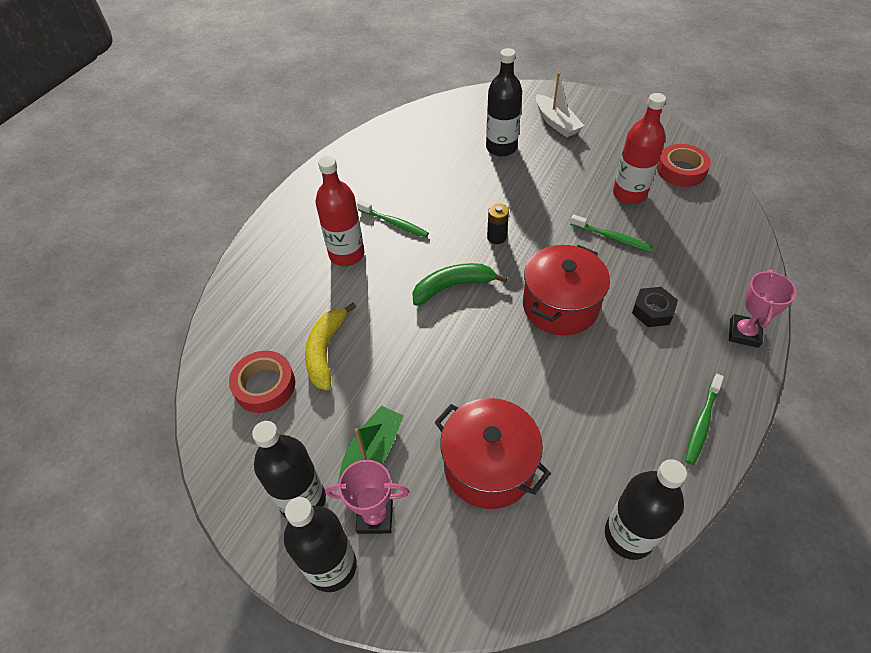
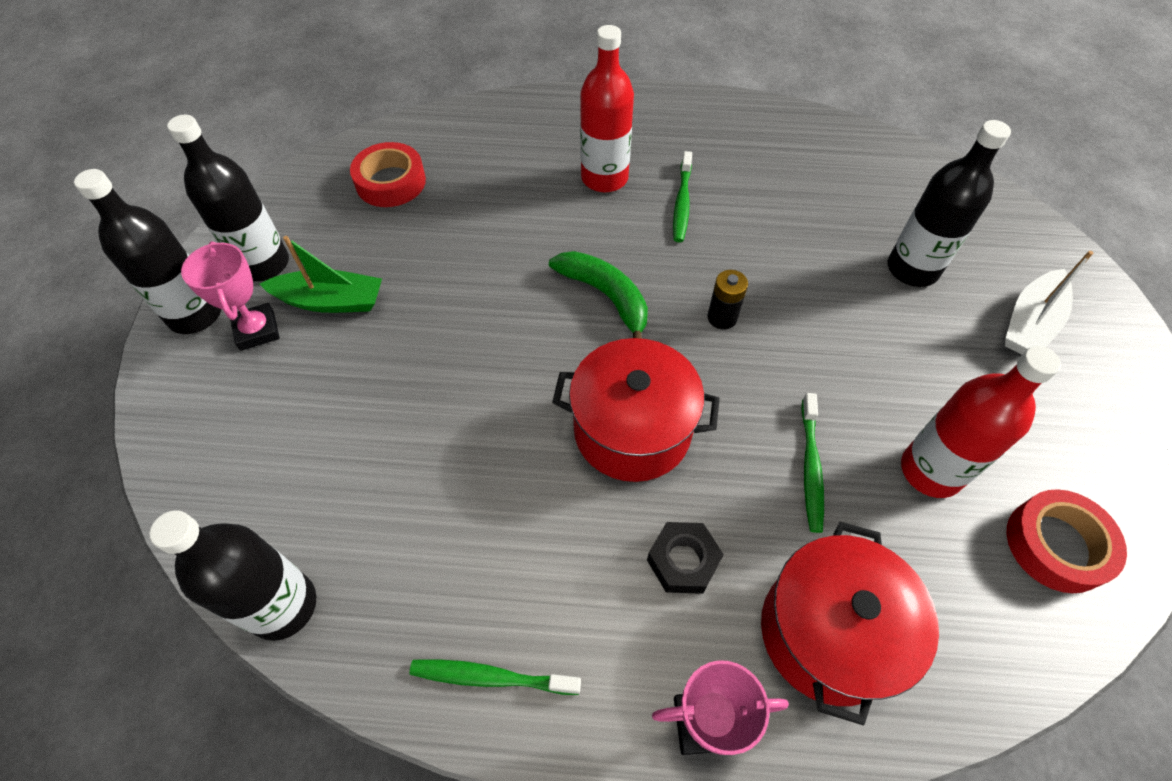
camera: 65 degrees right, 5 degrees up
yellow banana [305,303,356,390] -> none
red pot [434,398,551,509] -> red pot moved to [761,522,939,725]

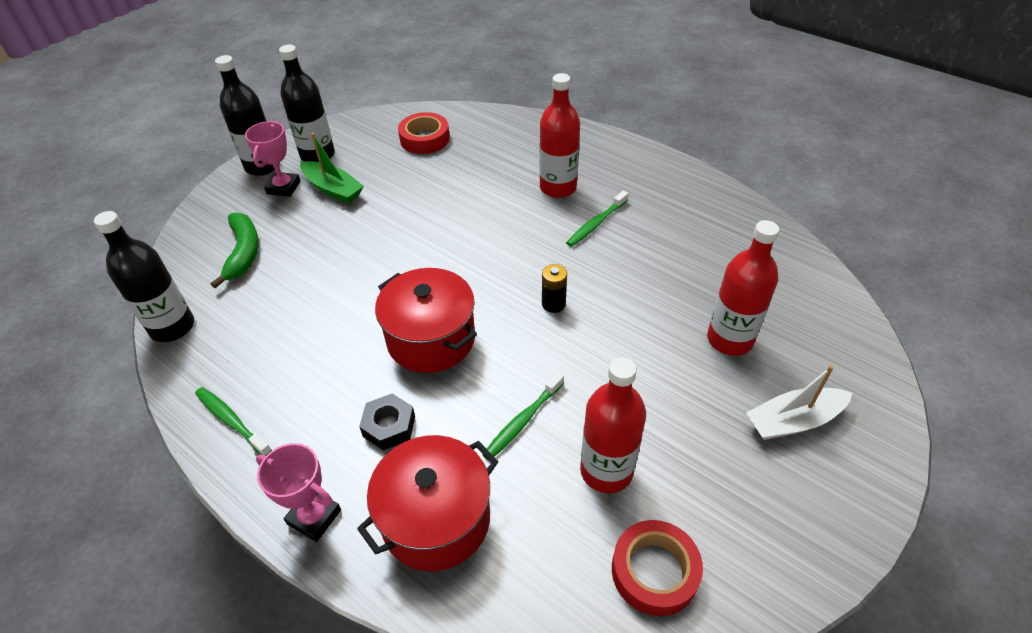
camera: 35 degrees right, 10 degrees down
green banana [549,251,648,339] -> green banana moved to [211,212,259,288]
black bottle [888,120,1011,287] -> red bottle [707,220,779,356]

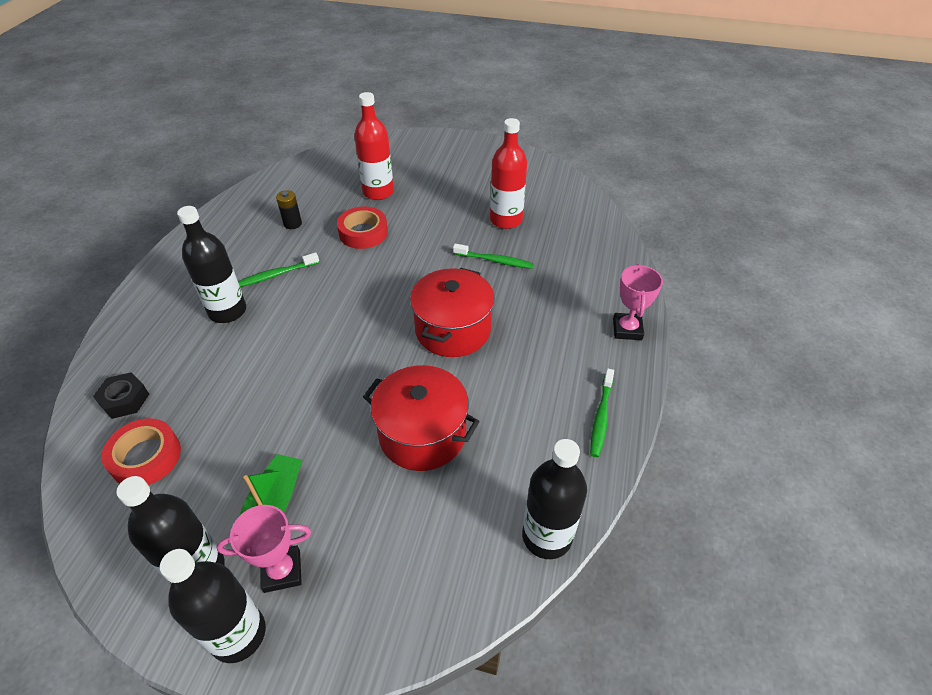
camera: 115 degrees left, 0 degrees up
green banana [211,212,259,288] -> none
red pot [357,435,498,571] -> red pot moved to [363,365,480,471]
black nut [359,393,415,451] -> black nut moved to [93,372,149,419]
red bottle [539,73,580,198] -> black bottle [177,206,246,323]
black battery [542,264,567,313] -> black battery moved to [276,190,302,229]
green toothbrush [566,190,629,247] -> green toothbrush turned 135 degrees clockwise [238,252,319,287]
red tape [612,520,703,616] -> red tape moved to [337,206,388,249]
white boat [746,365,852,440] -> none

